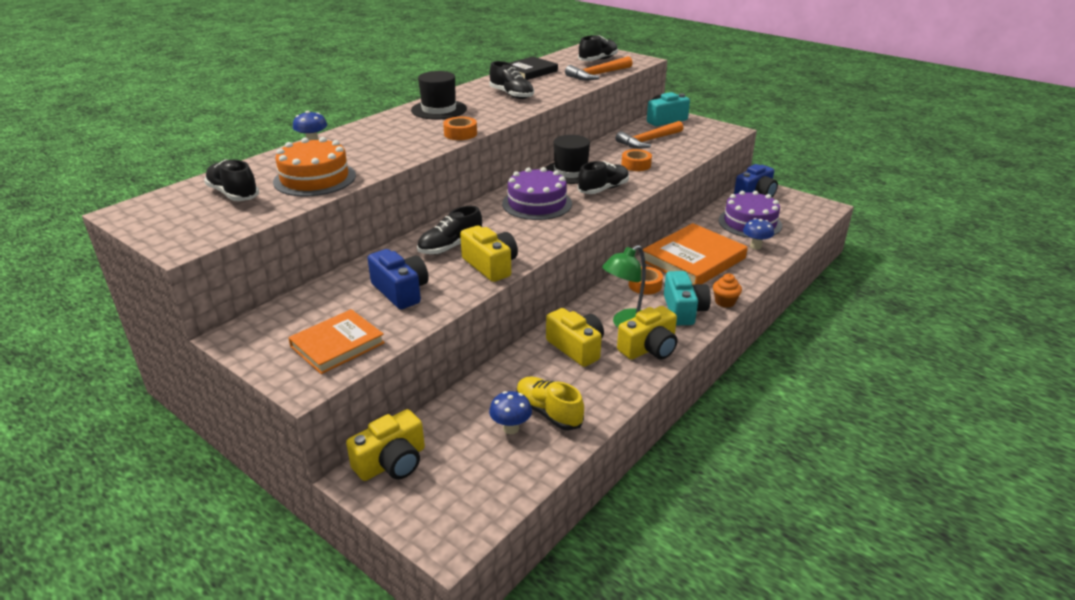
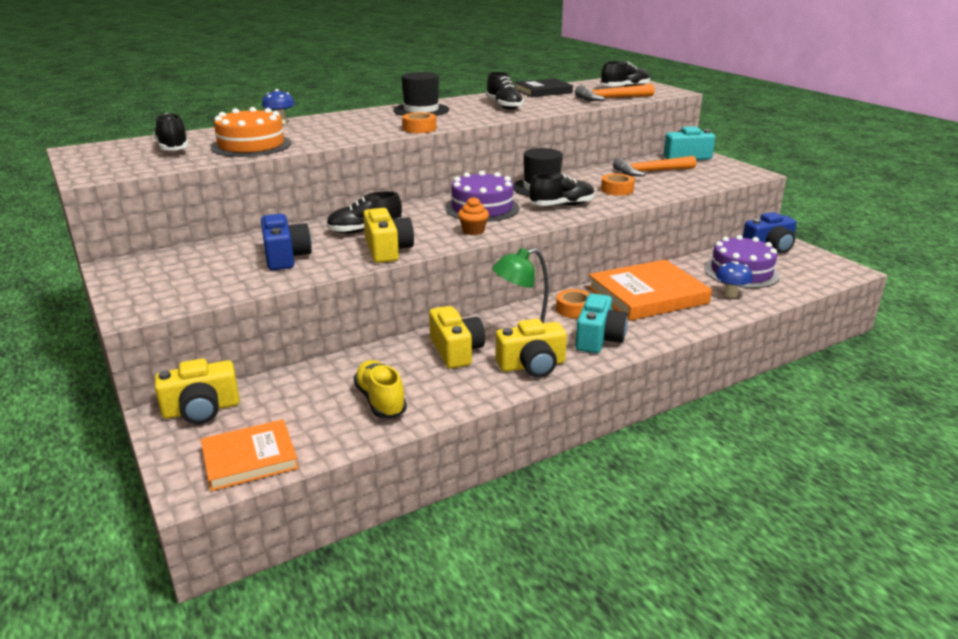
camera: 20 degrees right, 5 degrees down
orange book [288,309,385,374] -> orange book moved to [201,419,299,491]
blue mushroom [489,391,532,434] -> none
orange cupcake [713,274,742,308] -> orange cupcake moved to [458,197,489,235]

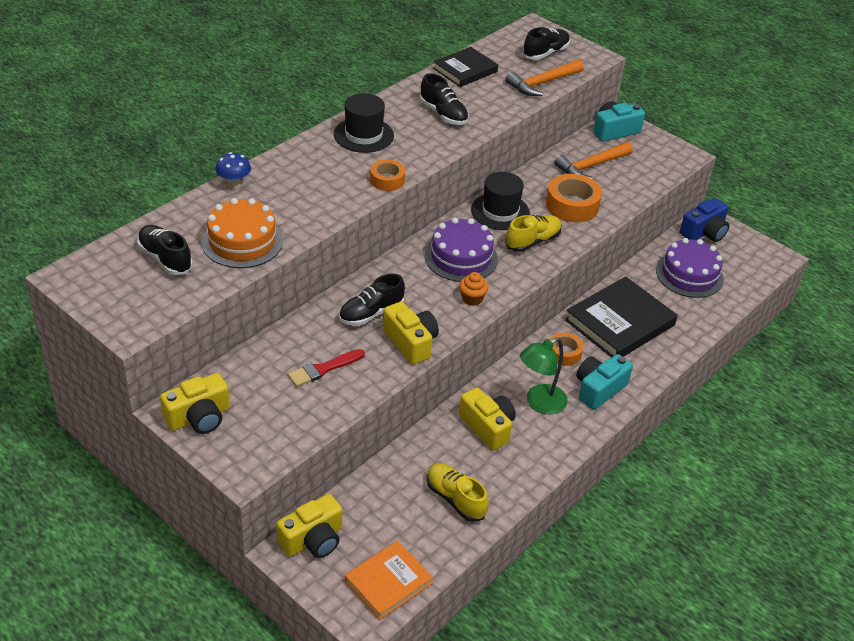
camera: 20 degrees left, 15 degrees up
blue camera [261,214,312,270] -> red brush [288,349,365,387]
yellow camera [496,319,567,378] -> yellow camera moved to [160,373,230,434]
black shoe [529,173,595,206] -> yellow shoe [505,215,562,252]
turquoise camera [575,293,628,353] -> turquoise camera turned 135 degrees counterclockwise [576,354,633,410]
orange book [588,260,712,321] -> black book [565,276,678,358]
orange tape [601,174,635,196] -> orange tape [546,174,602,222], size x1.66
blue mushroom [716,261,753,298] -> none

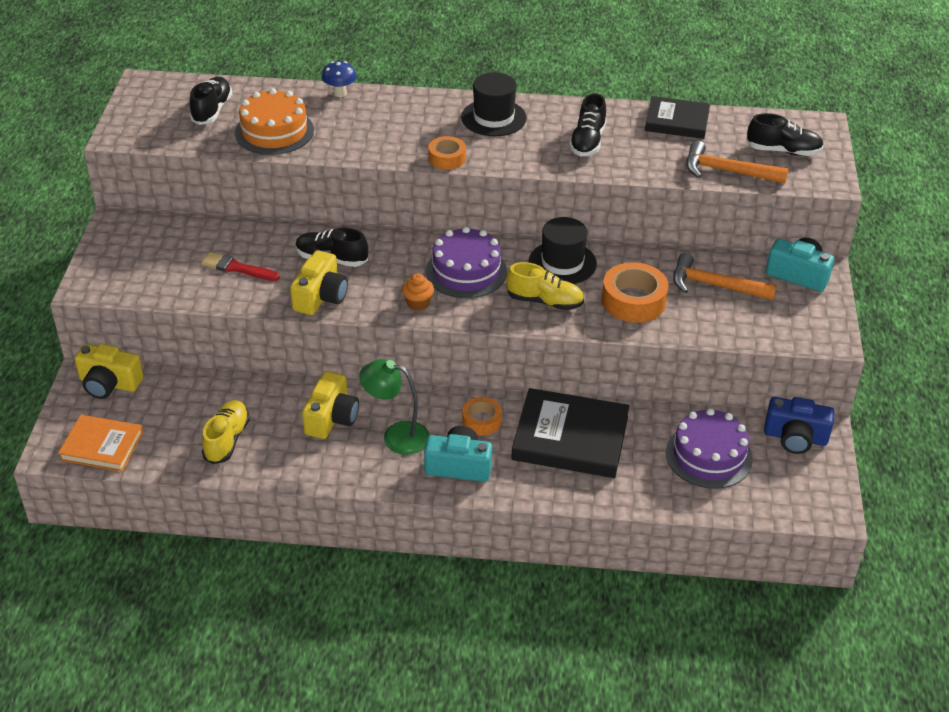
camera: 55 degrees right, 0 degrees up
yellow camera [160,373,230,434] -> none

